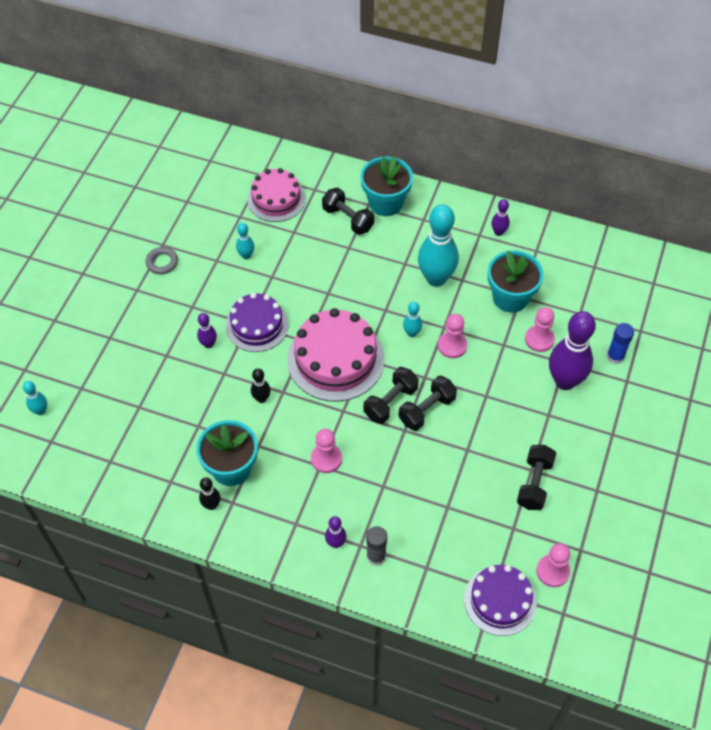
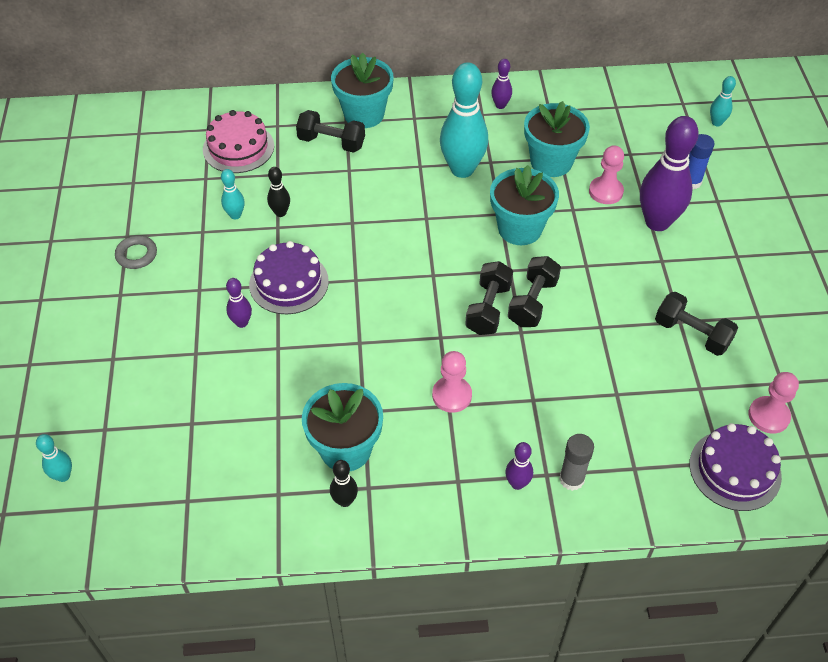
camera: 25 degrees left, 5 degrees down
black bowling pin [251,368,271,403] -> black bowling pin moved to [267,167,290,217]
pink cake [287,308,384,401] -> none
turquoise bowling pin [403,302,422,337] -> turquoise bowling pin moved to [710,76,736,126]
pink pawn [438,314,467,358] -> turquoise flower pot [490,165,559,245]
black dumbbell [517,445,556,510] -> black dumbbell turned 45 degrees counterclockwise [655,292,738,356]

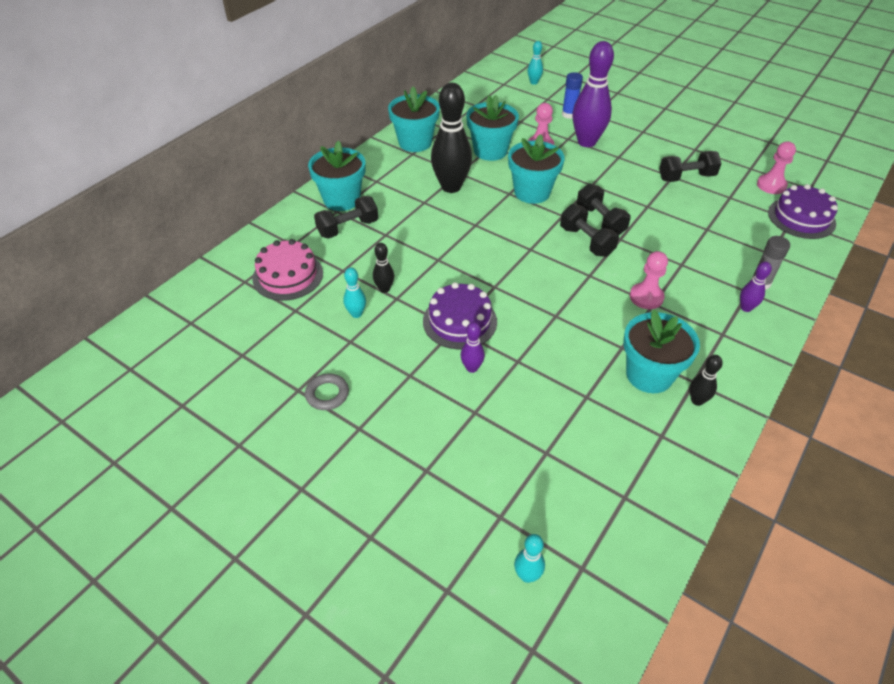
camera: 50 degrees left, 5 degrees down
turquoise bowling pin [440,62,488,178] -> black bowling pin [431,83,472,193]
purple bowling pin [491,59,512,109] -> turquoise flower pot [388,87,440,152]

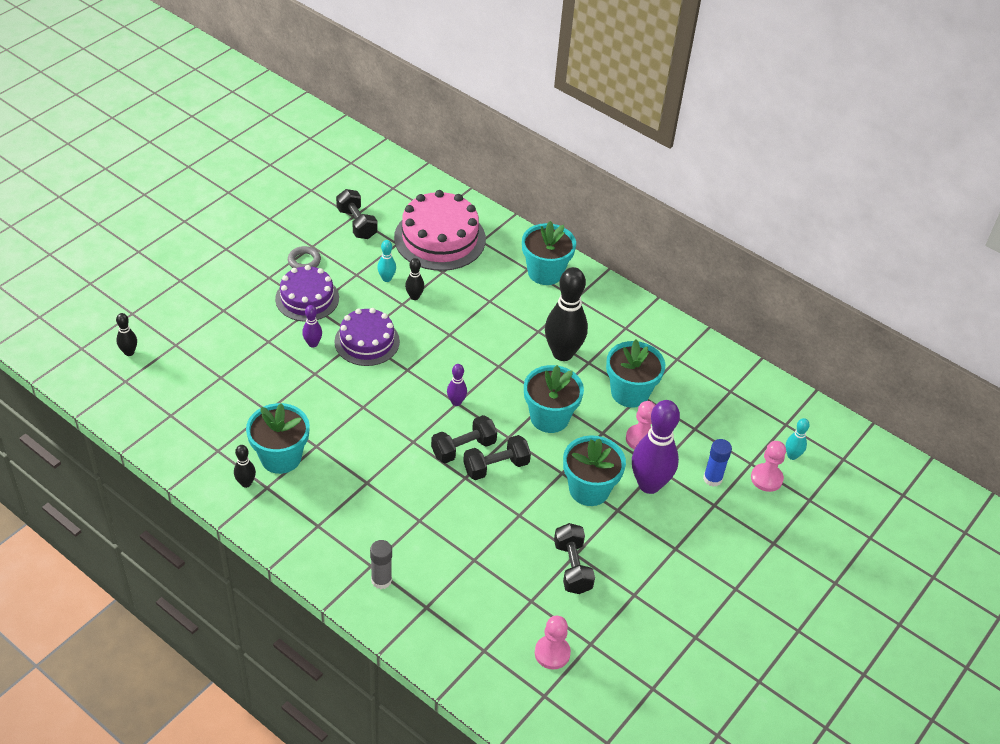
camera: 90 degrees right, 0 degrees up
pink cake [252,239,323,301] -> pink cake [394,190,486,271], size x1.52
black dumbbell [314,196,378,239] -> black dumbbell moved to [336,189,378,239]
turquoise flower pot [388,87,440,152] -> turquoise flower pot moved to [563,435,626,506]
turquoise bowling pin [514,534,545,583] -> black bowling pin [116,313,137,356]
pink pawn [630,251,668,309] -> pink pawn moved to [751,441,786,492]
purple bowling pin [740,262,772,312] -> purple bowling pin moved to [447,364,467,406]
purple cake [768,184,838,239] -> purple cake moved to [275,265,339,321]

